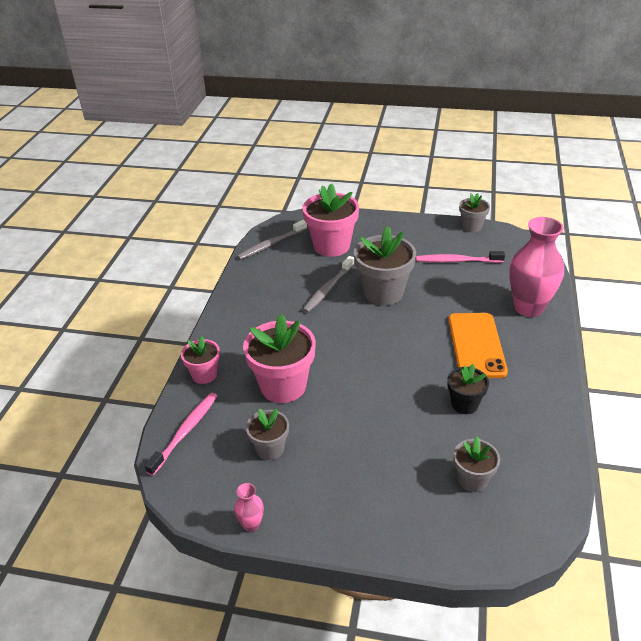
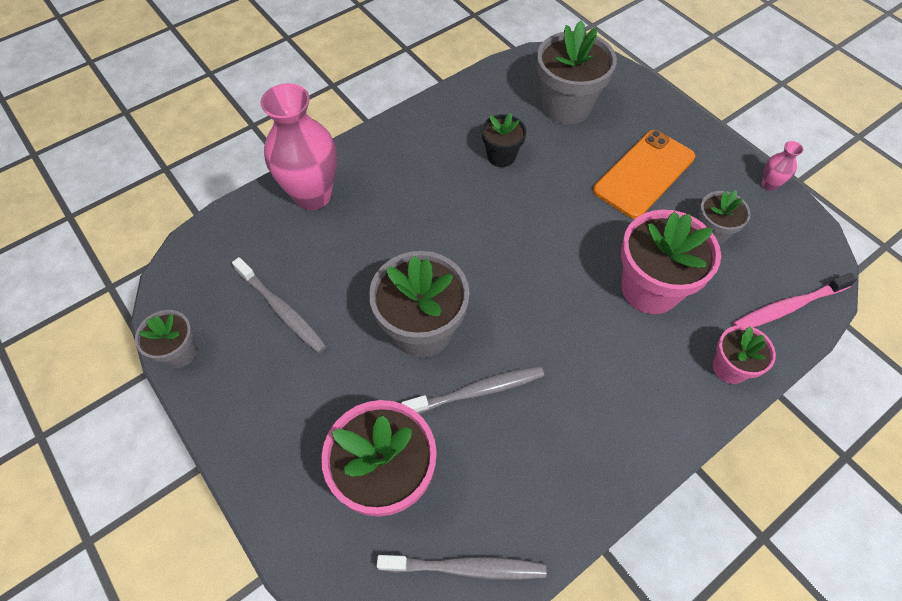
camera: 140 degrees left, 20 degrees up
pink toothbrush [416,251,505,263] -> grey toothbrush [232,257,327,353]
orange phone [448,313,508,378] -> orange phone moved to [593,130,695,219]
grey flower pot [454,436,500,492] -> grey flower pot [537,21,617,125], size x1.79

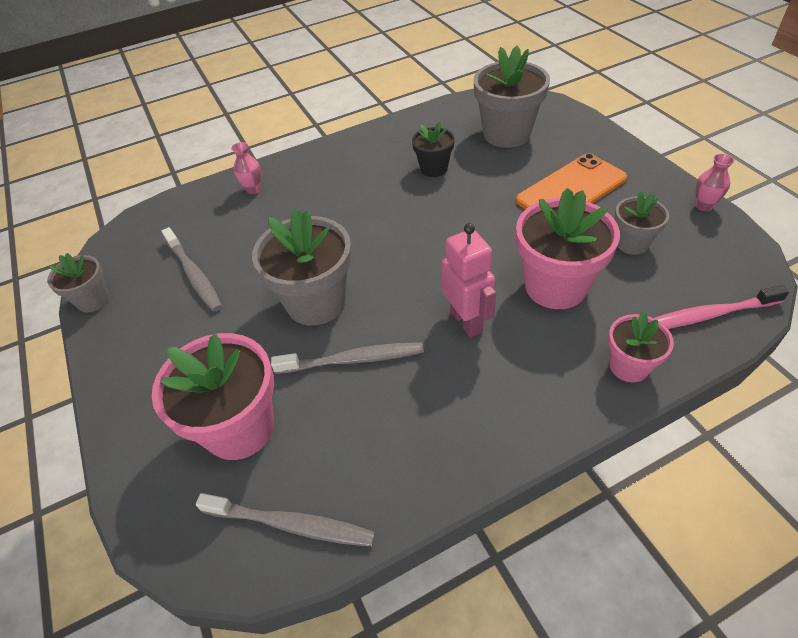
camera: 15 degrees right, 10 degrees down
pink vase [261,83,337,210] -> pink vase [231,142,261,194], size x0.43
none -> pink robot [442,223,496,338]

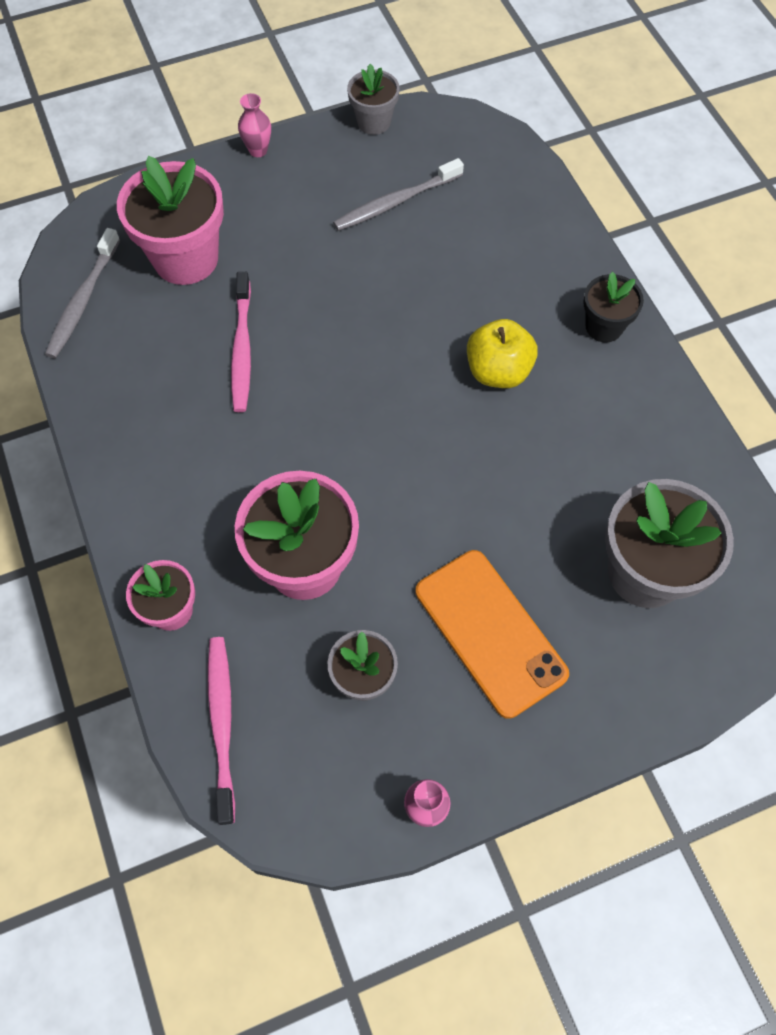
camera: 90 degrees right, 15 degrees up
pink vase [231,142,261,194] -> pink vase moved to [238,93,271,157]
grey flower pot [252,208,352,325] -> none
grey toothbrush [271,342,424,374] -> pink toothbrush [231,272,251,412]
black flower pot [412,122,455,177] -> black flower pot moved to [583,272,644,342]
pink robot [442,223,496,338] -> none
none -> yellow apple [467,319,538,388]

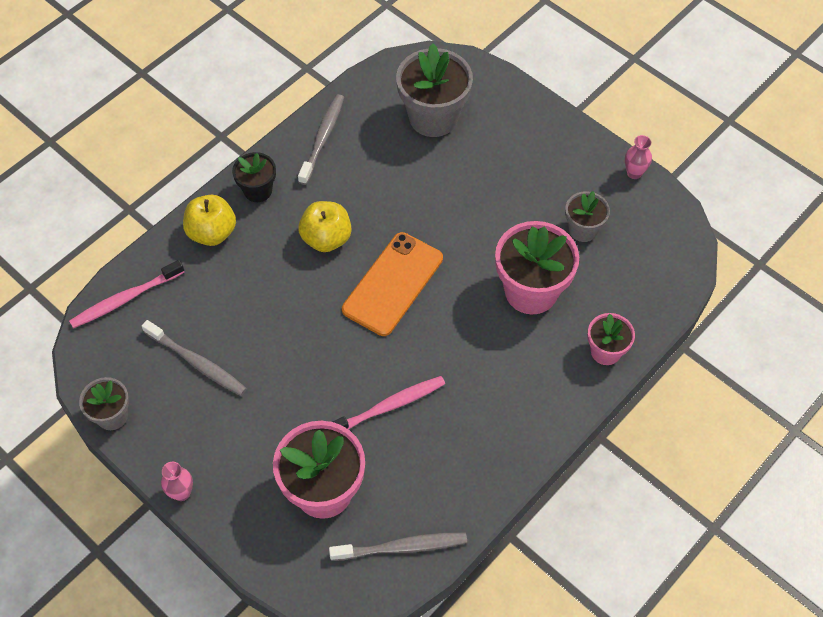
camera: 115 degrees left, 5 degrees down
pink toothbrush [208,637,235,825] -> pink toothbrush moved to [69,260,184,328]
orange phone [416,550,569,719] -> orange phone moved to [342,232,443,336]
none -> yellow apple [183,195,236,246]
none -> grey toothbrush [298,94,344,185]

